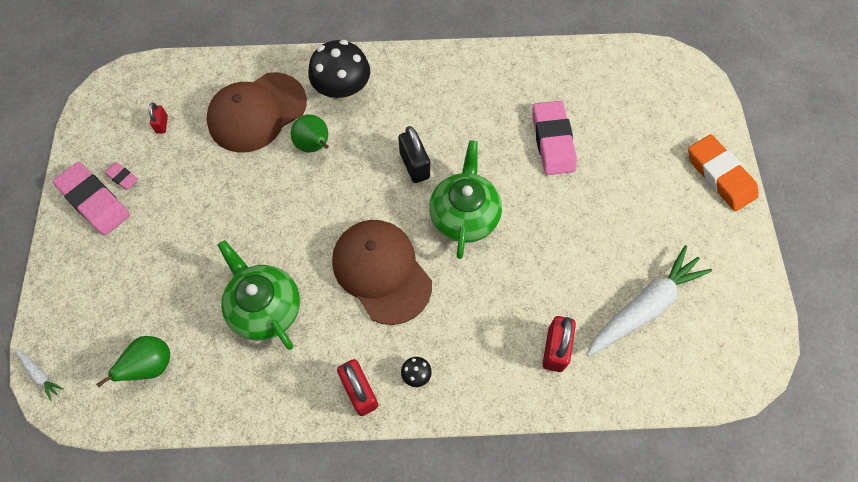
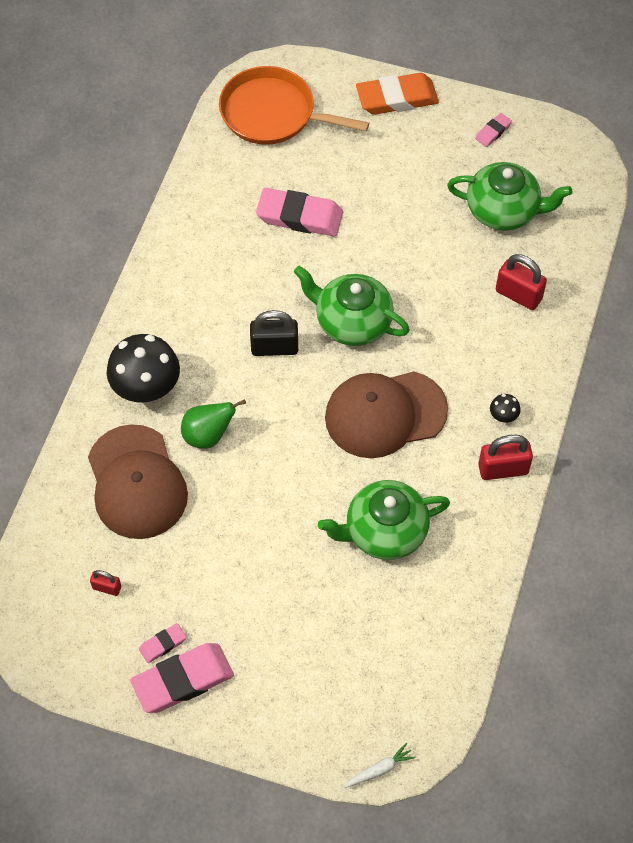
camera: 70 degrees left, 5 degrees down
green pear [96,336,170,388] -> none
white carrot [587,245,712,356] -> green teapot [447,162,573,231]
none -> orange pan [219,66,369,145]
none -> pink eraser [475,113,512,147]

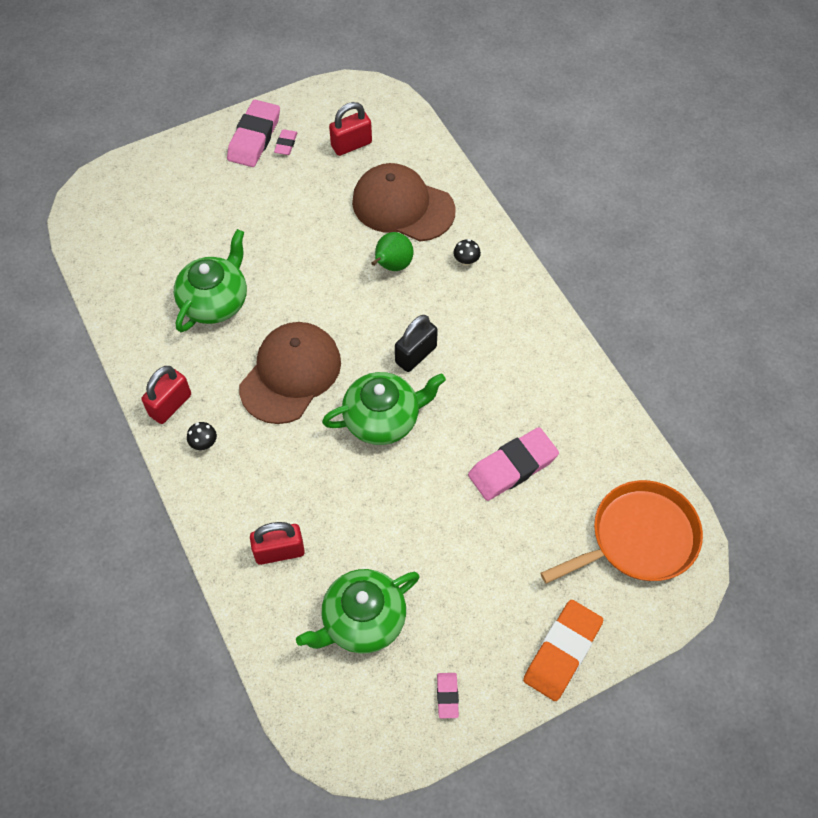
camera: 135 degrees right, 0 degrees up
red padlock [90,570,121,596] -> red padlock [329,102,372,156], size x1.81
black mushroom [107,334,180,402] -> black mushroom [454,239,481,266], size x0.42
white carrot [344,743,416,788] -> none

